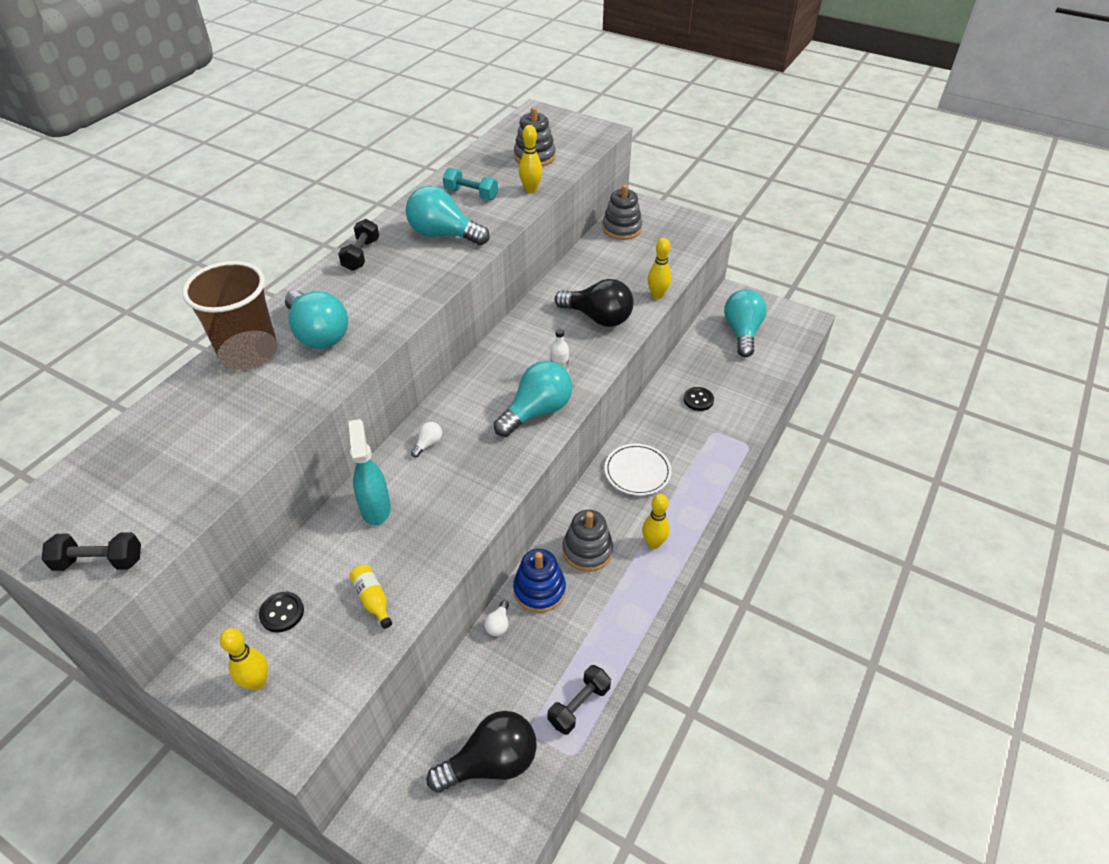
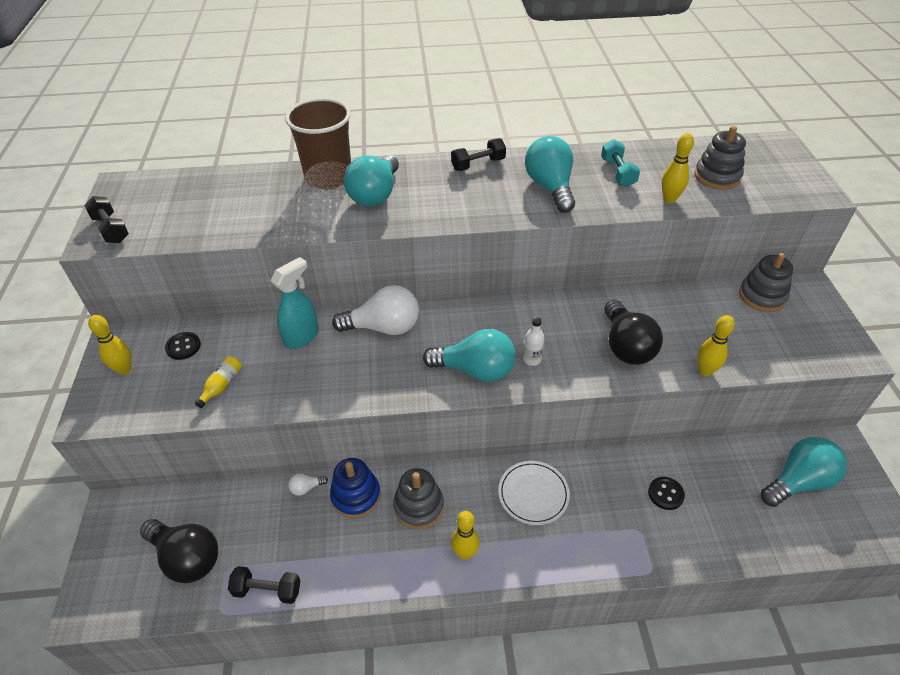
camera: 55 degrees right, 0 degrees up
white light bulb [411,422,442,458] -> white light bulb [332,285,419,335], size x2.36

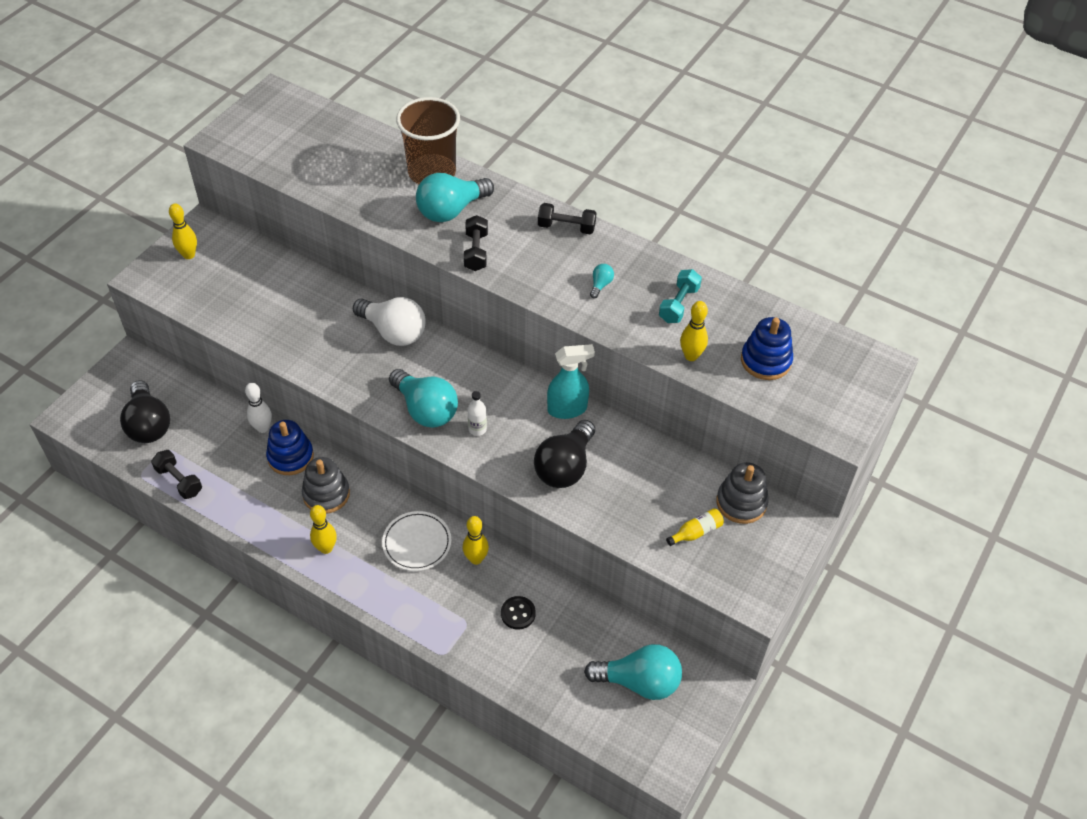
camera: 35 degrees right, 5 degrees up
black dumbbell [84,196,129,243] -> black dumbbell moved to [464,215,488,271]
black button [165,332,201,360] -> none
yellow bottle [195,356,242,408] -> yellow bottle moved to [666,508,724,546]
turquoise spray bottle [271,257,319,349] -> turquoise spray bottle moved to [547,344,595,419]
white light bulb [288,473,328,496] -> white bowling pin [245,383,272,433]
turquoise light bulb [525,136,575,213] -> turquoise light bulb [590,264,614,298], size x0.42
grey stacking toy [694,126,746,190] -> blue stacking toy [741,317,793,380]
yellow bowling pin [697,315,735,376] -> yellow bowling pin moved to [463,516,489,565]

